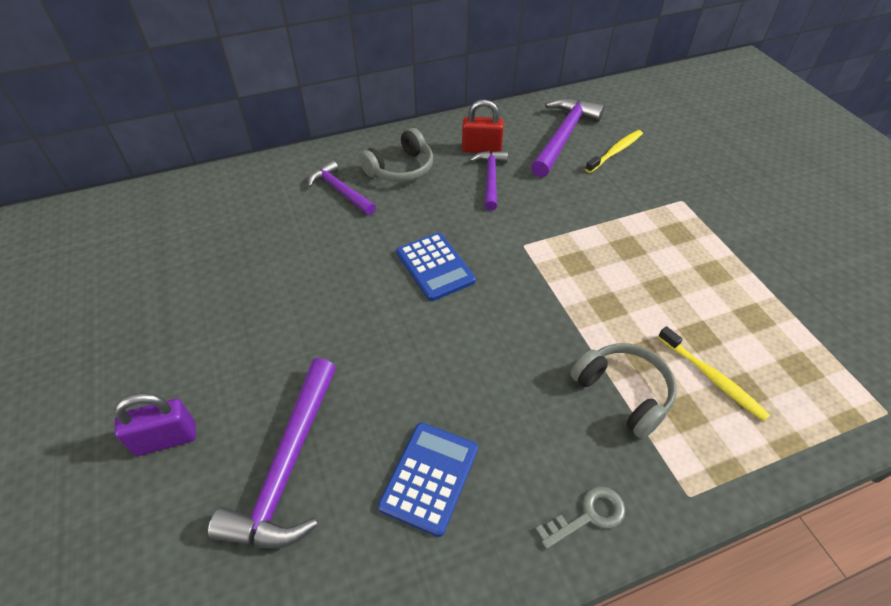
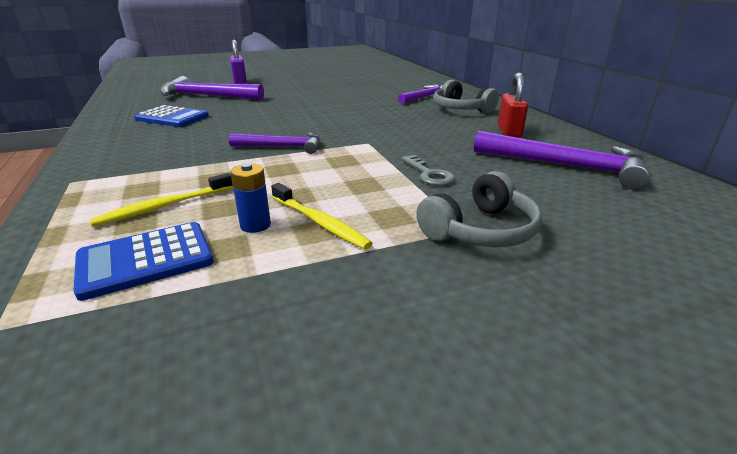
camera: 90 degrees right, 20 degrees down
blue calculator [396,233,476,301] -> blue calculator moved to [73,222,214,301]
purple hammer [470,151,508,211] -> purple hammer moved to [229,132,320,154]
grey key [536,486,626,549] -> grey key moved to [401,155,455,186]
grey headphones [570,343,677,439] -> grey headphones moved to [416,171,542,247]
yellow toothbrush [585,130,643,173] -> yellow toothbrush moved to [271,183,373,249]
none -> blue battery [230,163,271,233]

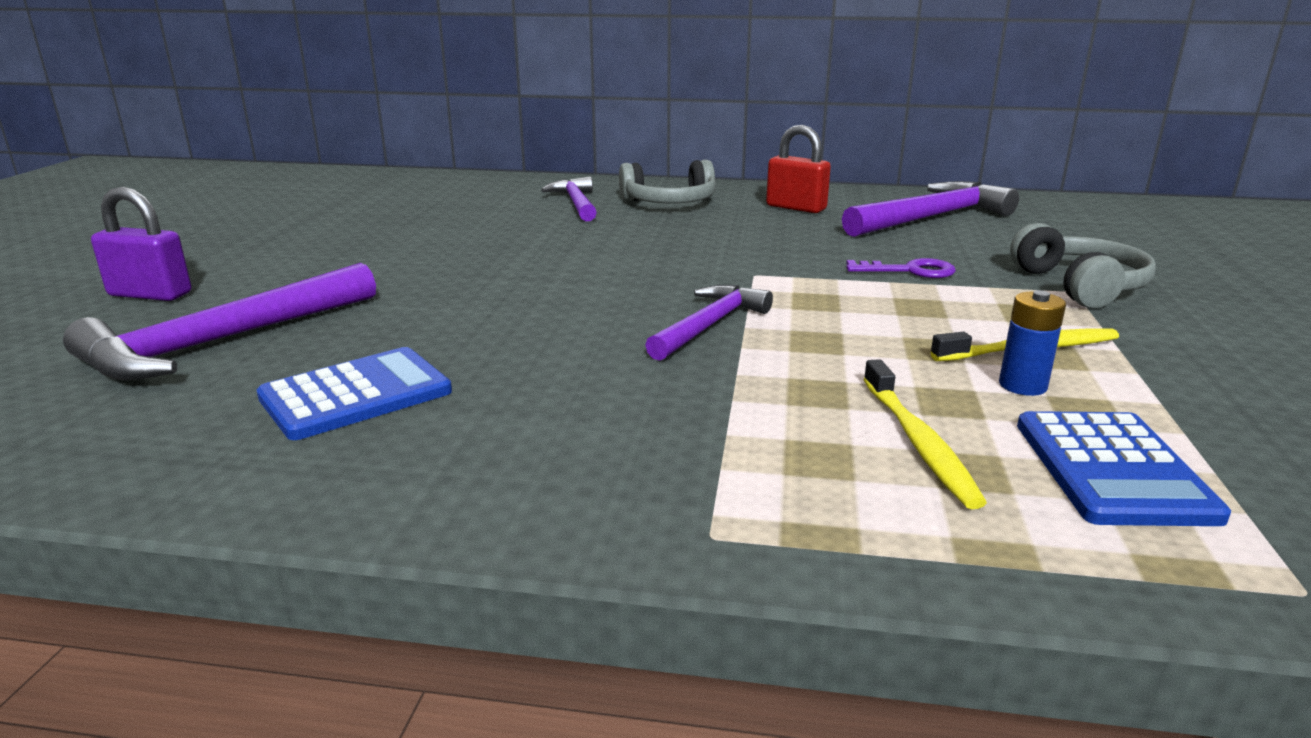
camera: 60 degrees left, 5 degrees down
grey key [401,155,455,186] -> purple key [846,258,956,278]

